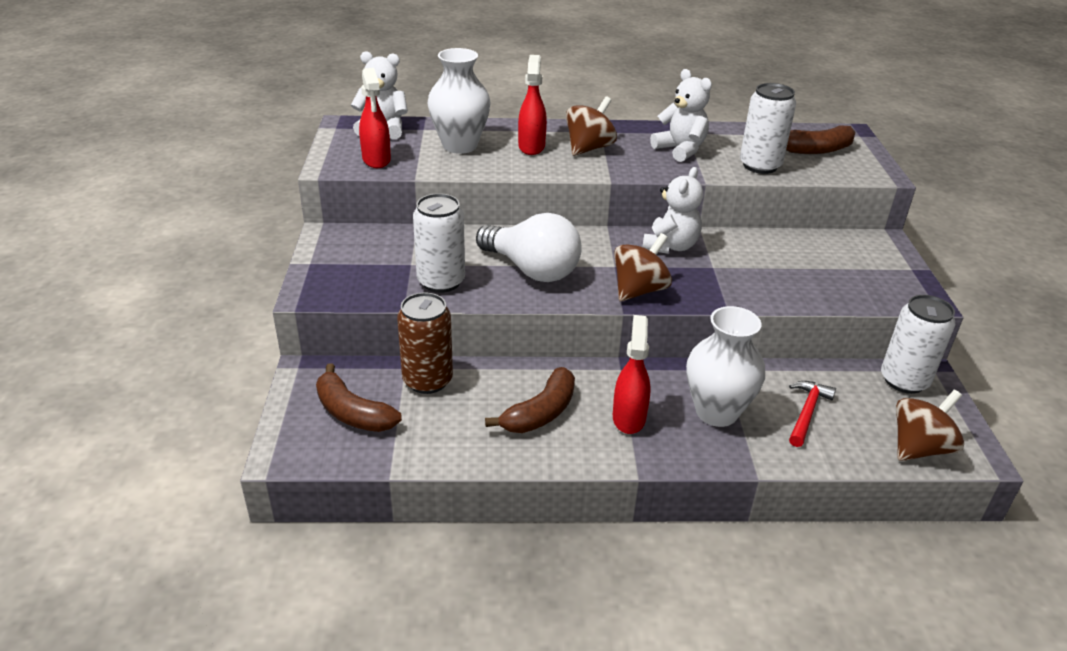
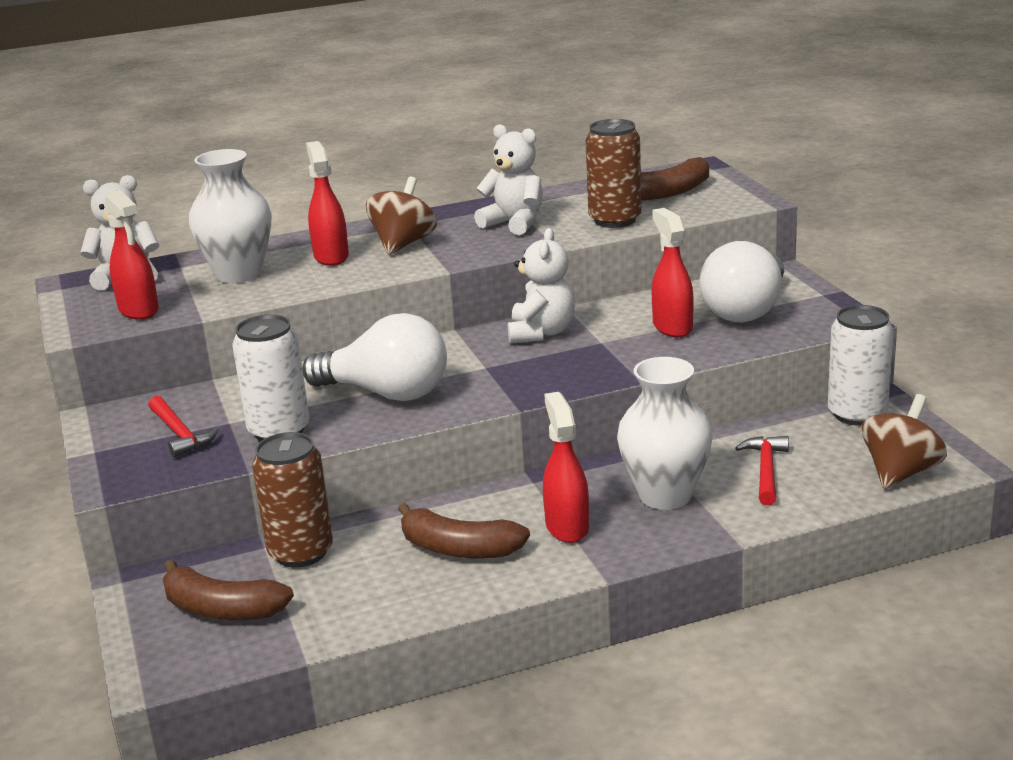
camera: 15 degrees left, 10 degrees down
brown banana [485,367,575,433] -> brown banana turned 90 degrees clockwise [398,503,530,559]
brown spinning top [614,233,672,302] -> none
white can [740,83,796,174] -> brown can [585,119,642,228]
none -> red hammer [148,396,219,457]
none -> red spray bottle [652,208,694,337]
none -> white light bulb [700,241,784,322]

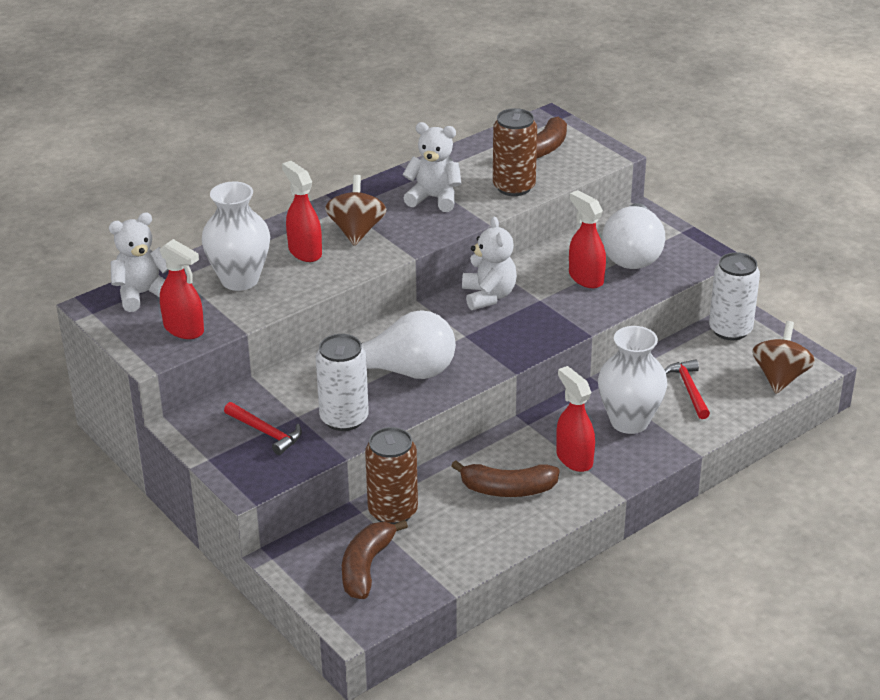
camera: 20 degrees left, 10 degrees up
brown banana [163,560,294,620] -> brown banana turned 105 degrees clockwise [342,520,408,599]

